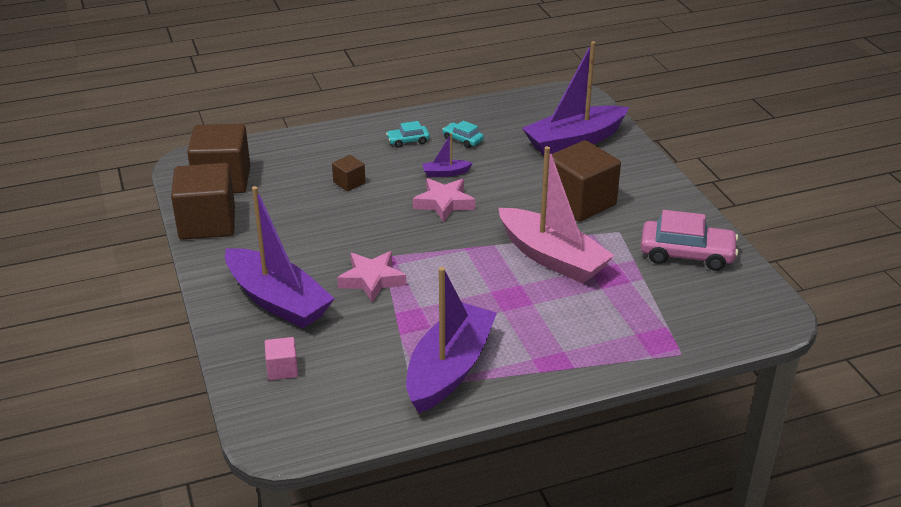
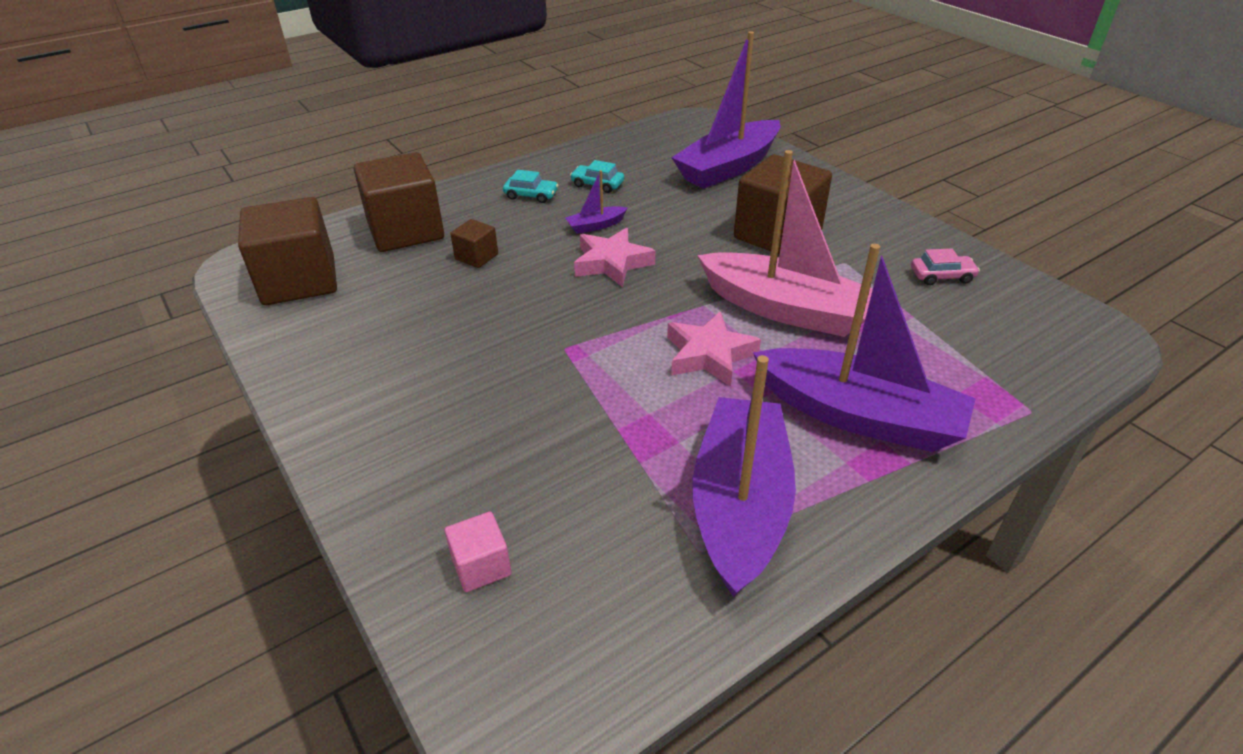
camera: 15 degrees left, 5 degrees up
brown cube [171,163,235,240] -> brown cube moved to [354,152,444,252]
purple boat [225,186,335,328] -> purple boat moved to [753,244,976,452]
pink star [337,251,406,303] -> pink star moved to [667,311,761,387]
turquoise car [386,121,430,148] -> turquoise car turned 135 degrees counterclockwise [503,170,558,203]
pink car [641,210,738,271] -> pink car [911,248,980,285], size x0.51

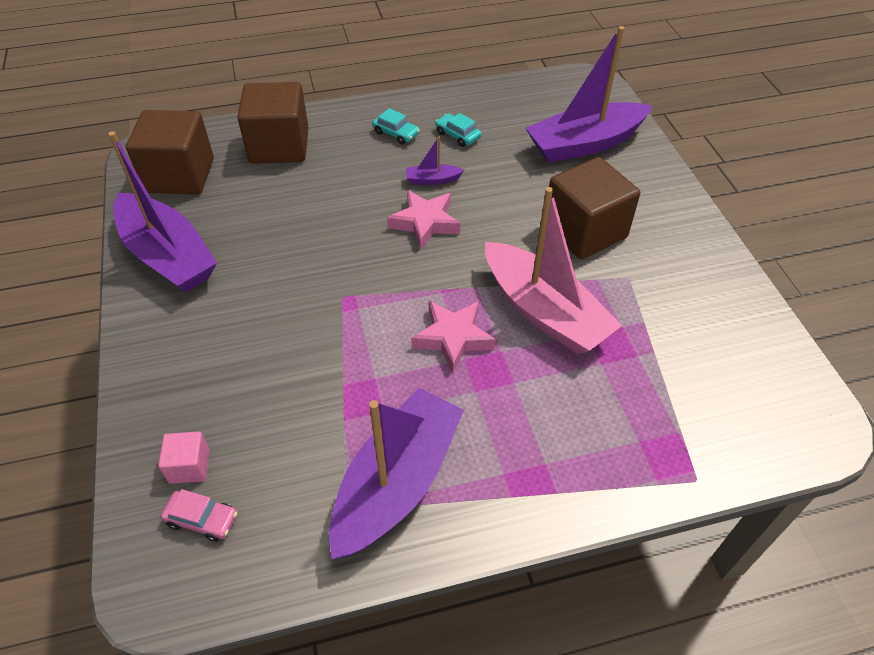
camera: 20 degrees right, 10 degrees up
brown cube [450,219,498,268] -> none
purple boat [753,244,976,452] -> purple boat moved to [108,131,217,292]
pink car [911,248,980,285] -> pink car moved to [161,489,238,542]

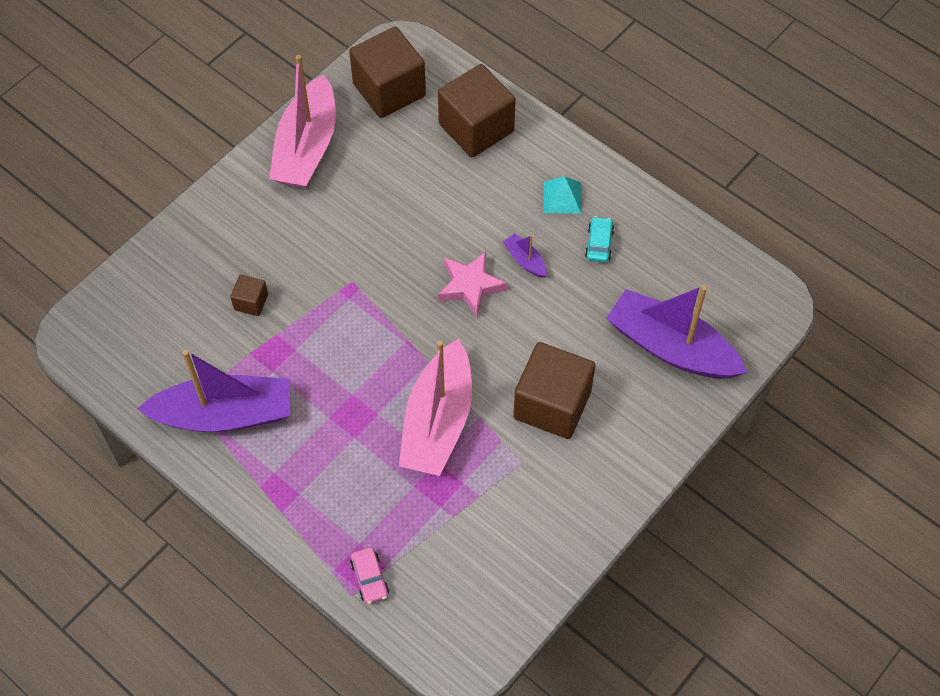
camera: 55 degrees right, 10 degrees up
purple boat [108,131,217,292] -> pink boat [269,55,336,188]
pink cube [158,431,210,484] -> none
pink car [161,489,238,542] -> pink car moved to [350,547,389,604]
turquoise car [372,108,420,144] -> turquoise pyramid [544,176,582,214]
pink star [411,301,496,373] -> none
none -> brown cube [230,275,268,316]

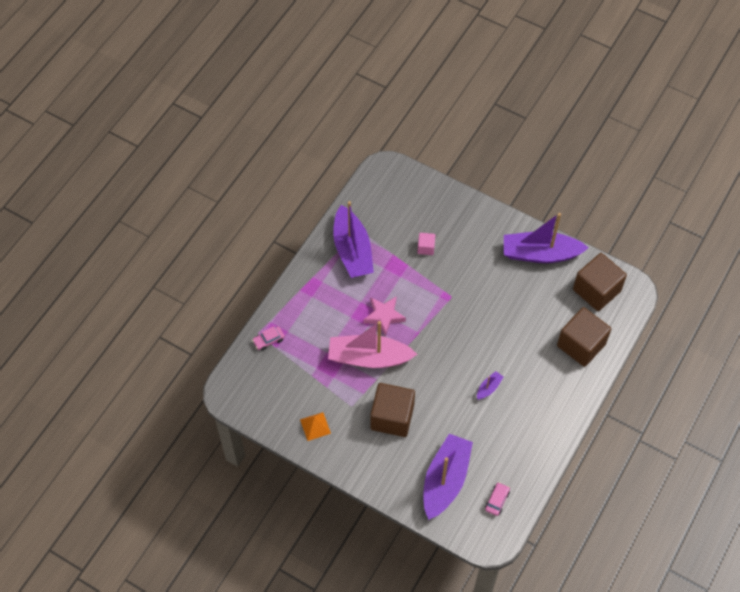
camera: 80 degrees right, 0 degrees up
brown cube [230,275,268,316] -> pink cube [418,233,435,255]
pink boat [269,55,336,188] -> purple boat [504,213,589,263]
pink star [438,251,507,317] -> pink star moved to [364,297,406,336]
turquoise pyramid [544,176,582,214] -> none
turquoise car [585,216,614,262] -> none
none -> orange pyramid [300,412,331,441]
none -> pink car [485,482,510,516]

